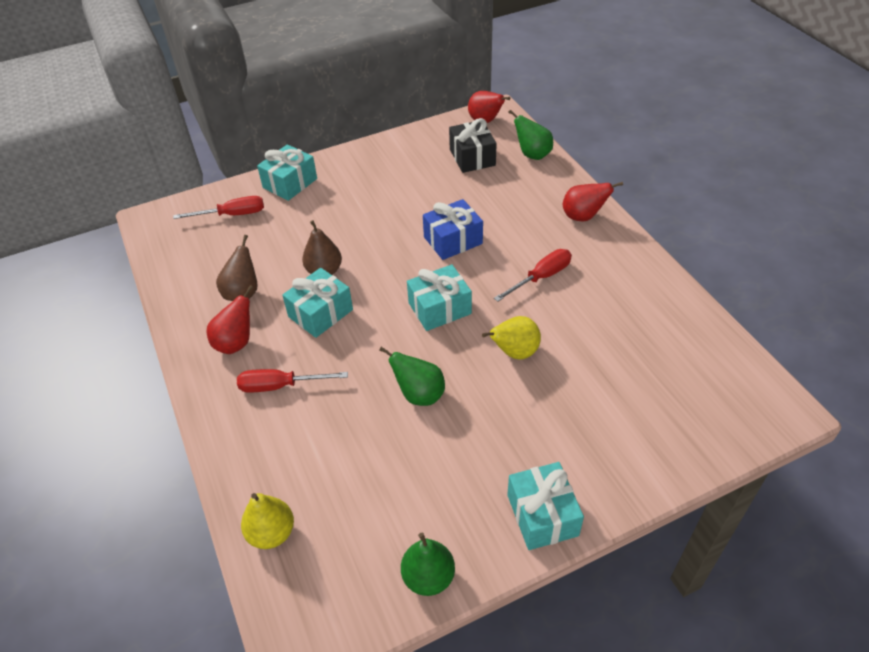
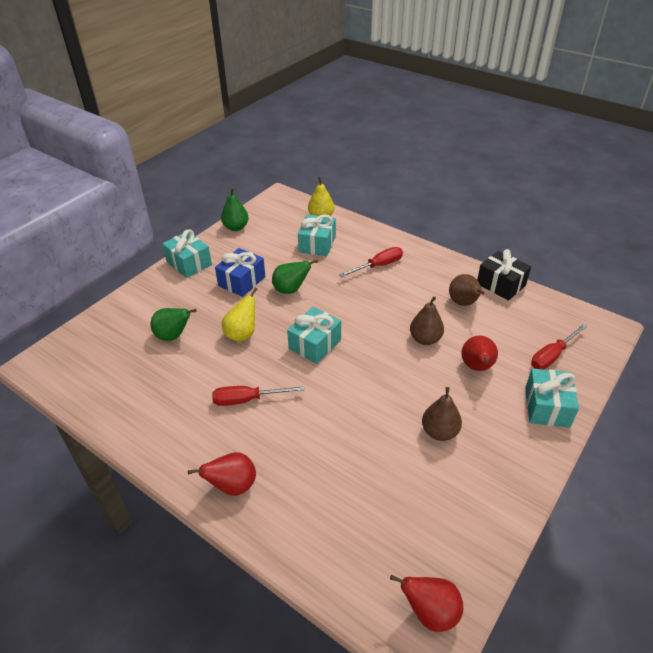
camera: 150 degrees right, 5 degrees down
red pear [207,285,253,354] -> red pear moved to [461,336,498,371]
turquoise gift [282,268,353,338] -> turquoise gift moved to [298,214,336,256]
blue gift [423,199,483,260] -> blue gift moved to [215,248,265,297]
black gift [449,118,497,173] -> black gift moved to [477,249,531,301]
red screwdriver [494,249,572,302] -> red screwdriver turned 60 degrees clockwise [212,386,305,406]
green pear [508,110,553,160] -> green pear moved to [151,308,197,341]
none -> brown pear [422,387,462,441]

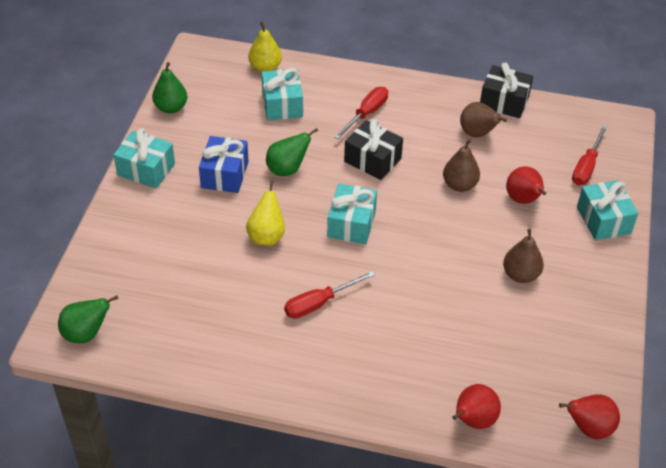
camera: 25 degrees left, 5 degrees up
green pear [151,308,197,341] -> green pear moved to [58,295,118,343]
red pear [188,452,256,496] -> red pear moved to [452,384,501,429]
none -> black gift [344,119,403,180]

